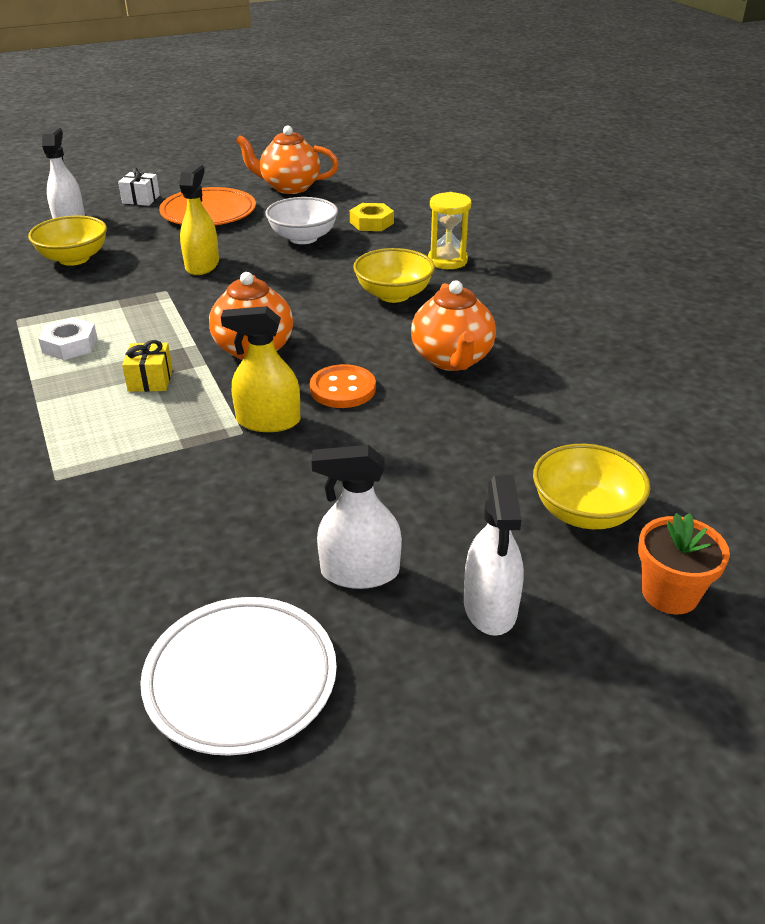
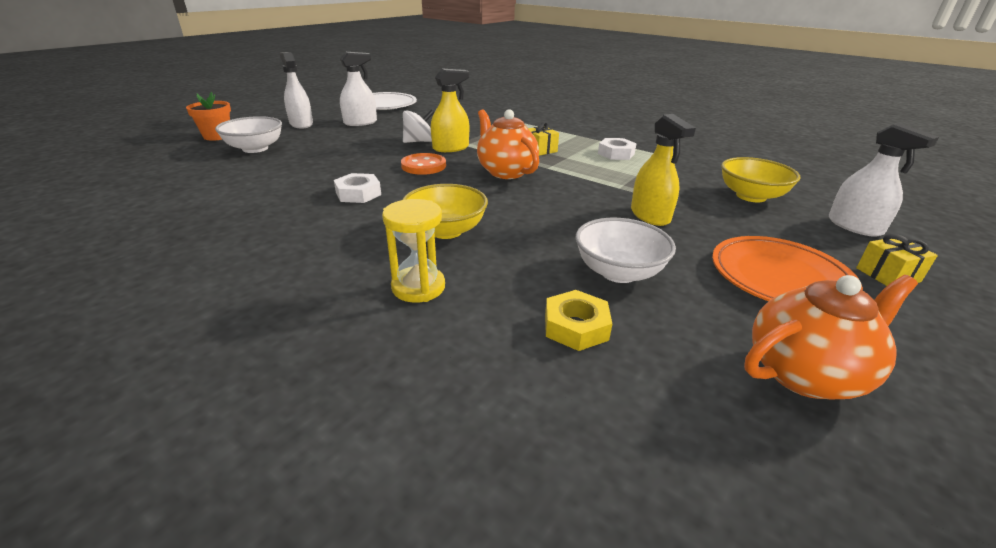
camera: 150 degrees right, 5 degrees down
white gift [118,167,160,206] -> yellow gift [856,234,938,286]
orange teapot [411,280,496,371] -> white nut [334,173,381,203]
yellow bowl [533,444,650,529] -> white bowl [215,116,282,153]
none -> white spinning top [403,110,434,143]

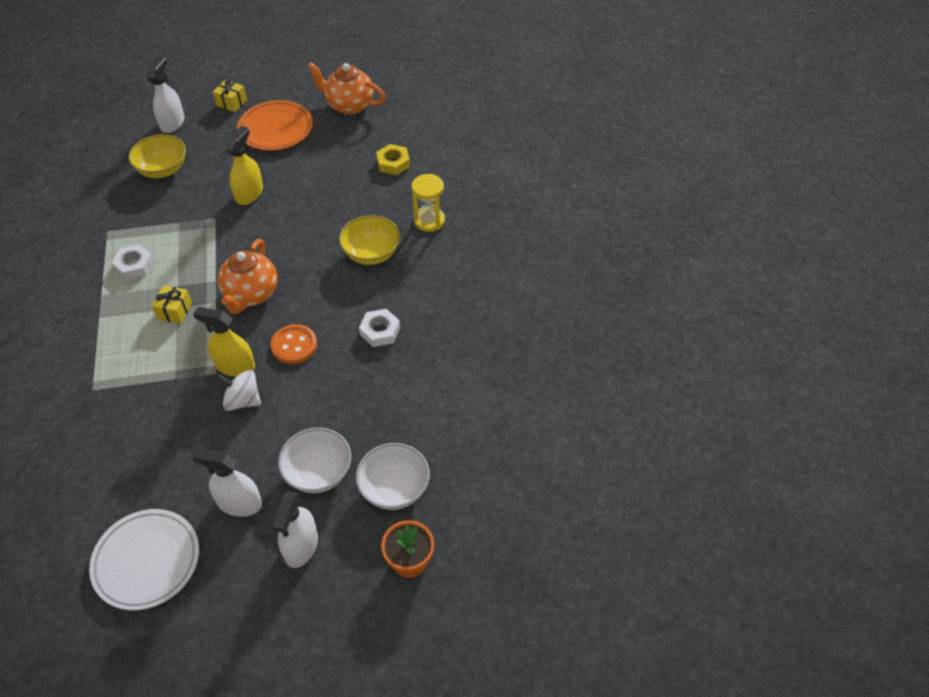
camera: 135 degrees left, 20 degrees up
white bowl [576,218,676,283] -> white bowl moved to [278,428,351,493]

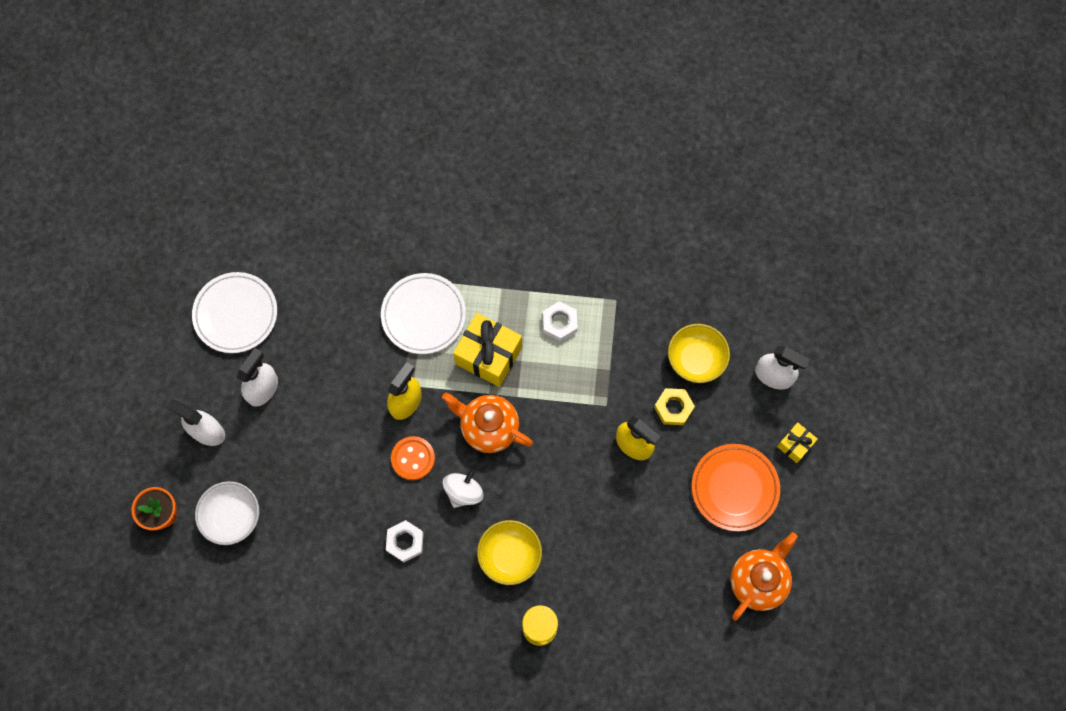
camera: 105 degrees right, 20 degrees up
yellow gift [152,285,192,324] -> yellow gift [453,313,522,387], size x1.90
white spinning top [216,370,261,411] -> white spinning top moved to [443,469,484,508]
white bowl [278,428,351,493] -> none
yellow nut [376,144,410,175] -> yellow nut moved to [654,388,695,425]
none -> white plate [381,273,466,354]

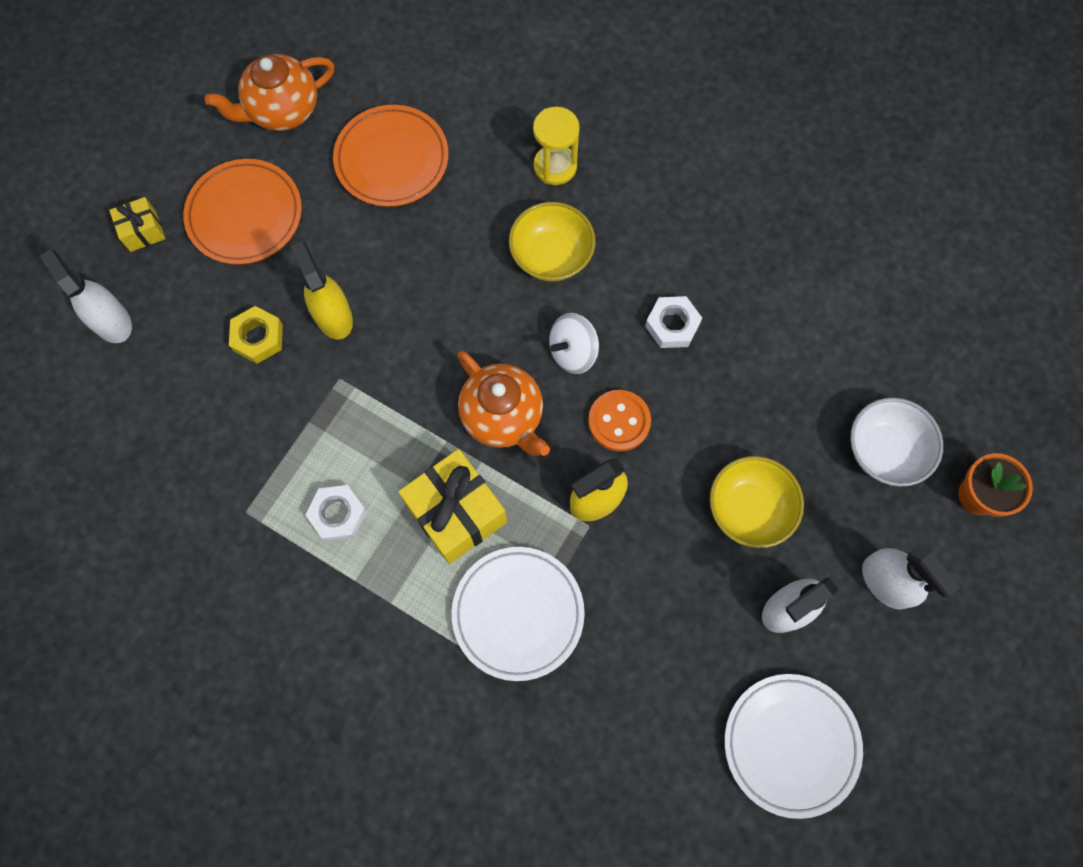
camera: 155 degrees left, 0 degrees up
yellow bowl [668,324,730,383] -> yellow bowl moved to [710,456,804,548]
none -> orange plate [333,105,448,207]

